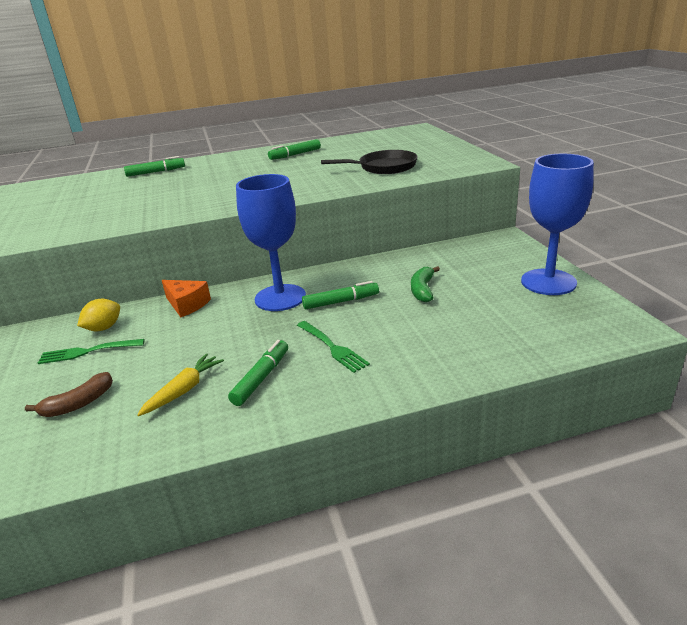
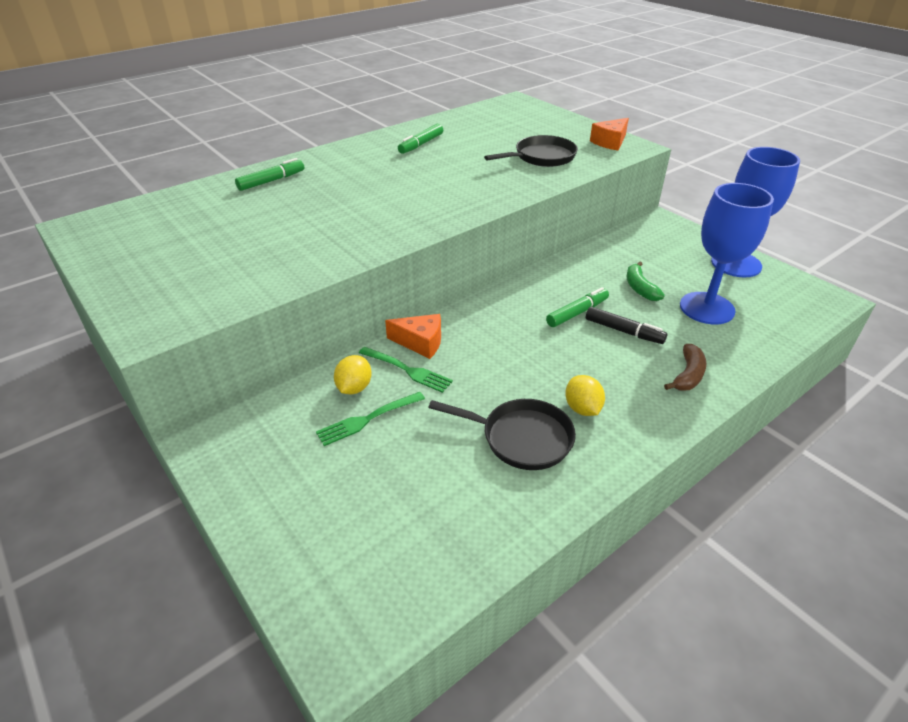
camera: 25 degrees left, 10 degrees up
brown banana [25,372,113,417] -> brown banana moved to [664,344,706,391]
yellow carrot [137,354,224,416] -> black pan [428,399,576,470]
green marker [228,340,288,406] -> yellow lemon [565,375,605,416]
blue goblet [236,174,306,311] -> blue goblet moved to [680,183,774,324]
green fork [297,321,370,373] -> green fork moved to [359,347,453,393]
none -> black marker [586,307,667,344]
none -> orange cheese [590,118,629,151]

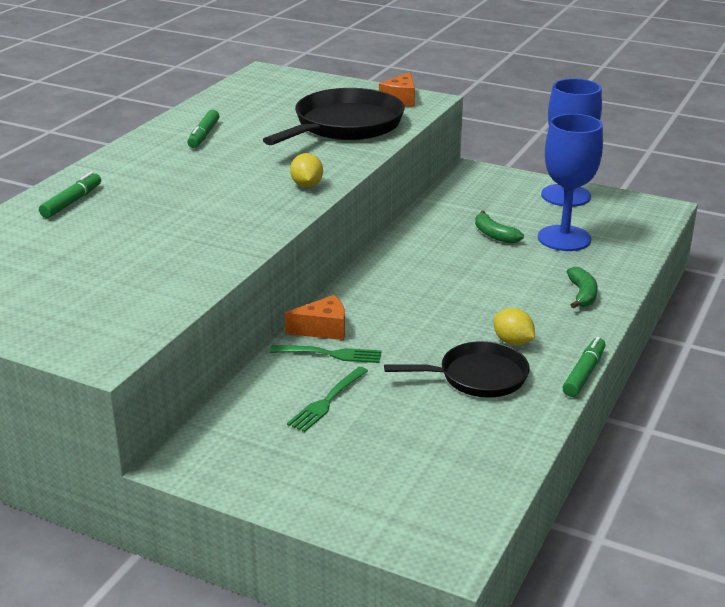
camera: 25 degrees left, 10 degrees down
yellow lemon [334,355,372,394] -> yellow lemon moved to [290,153,323,187]
black pan [484,135,578,167] -> black pan [263,88,405,145], size x1.62
green marker [546,287,609,327] -> green marker moved to [562,337,606,397]
black marker [586,307,667,344] -> none
brown banana [664,344,706,391] -> green banana [567,267,598,308]

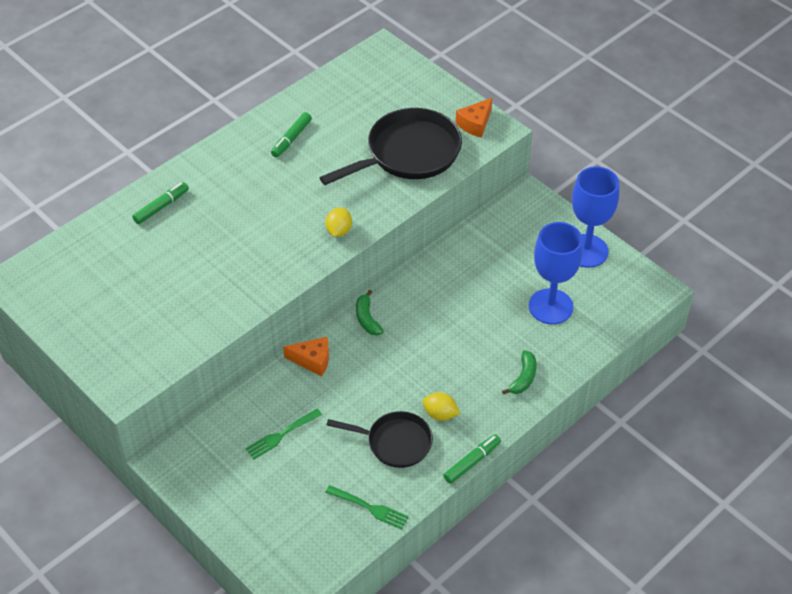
camera: 20 degrees right, 20 degrees up
green fork [270,345,381,363] -> green fork moved to [325,485,409,529]
green banana [475,211,524,244] -> green banana moved to [356,290,384,336]
yellow lemon [494,308,535,345] -> yellow lemon turned 45 degrees counterclockwise [423,392,460,421]

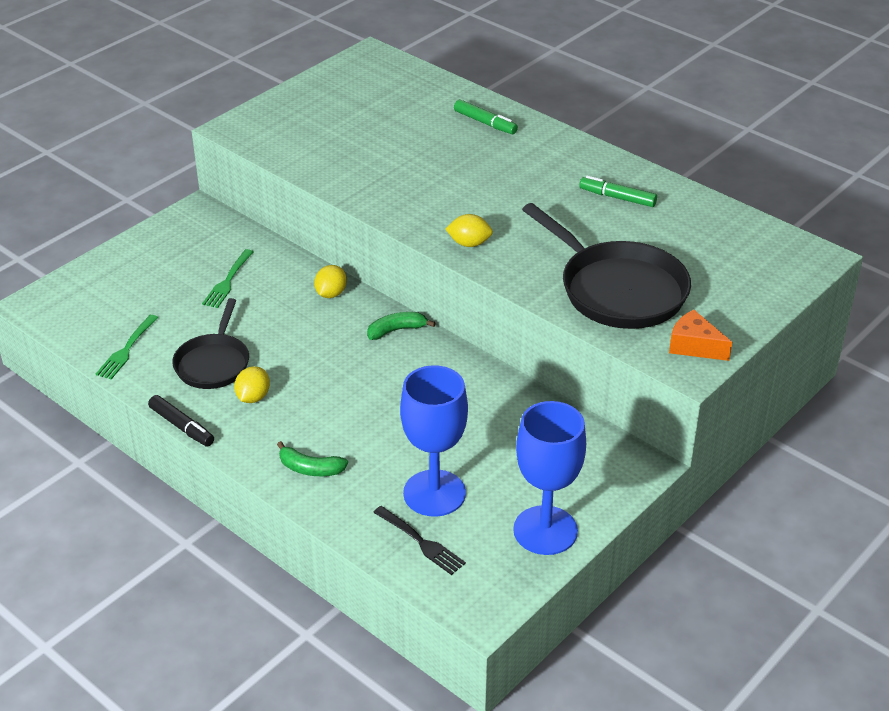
camera: 85 degrees right, 10 degrees down
green fork [245,409,322,459] -> green fork turned 120 degrees counterclockwise [202,249,253,308]
orange cheese [283,337,329,376] -> yellow lemon [314,265,347,298]
green marker [443,434,501,484] -> black marker [148,395,214,446]
none -> black fork [373,506,466,575]

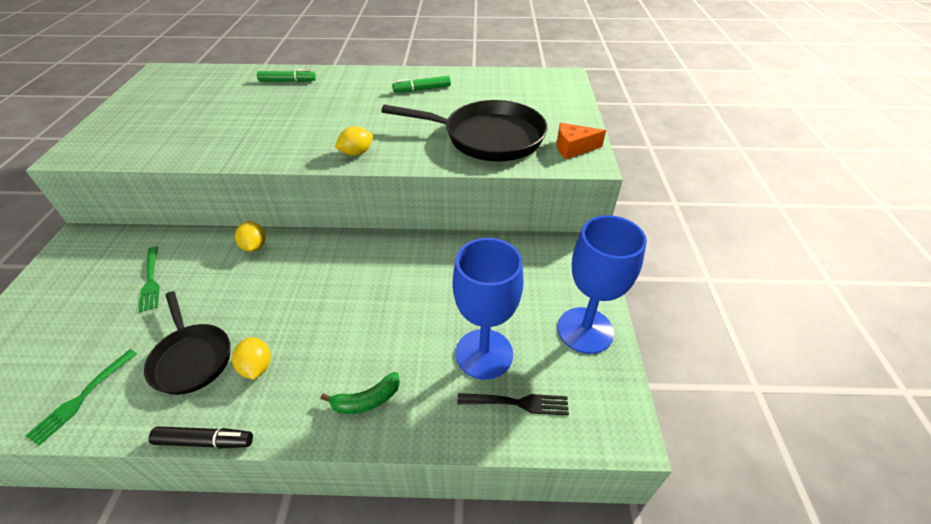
camera: 40 degrees left, 5 degrees up
green fork [96,315,158,379] -> green fork turned 45 degrees clockwise [25,349,137,446]
green banana [367,312,435,340] -> none

